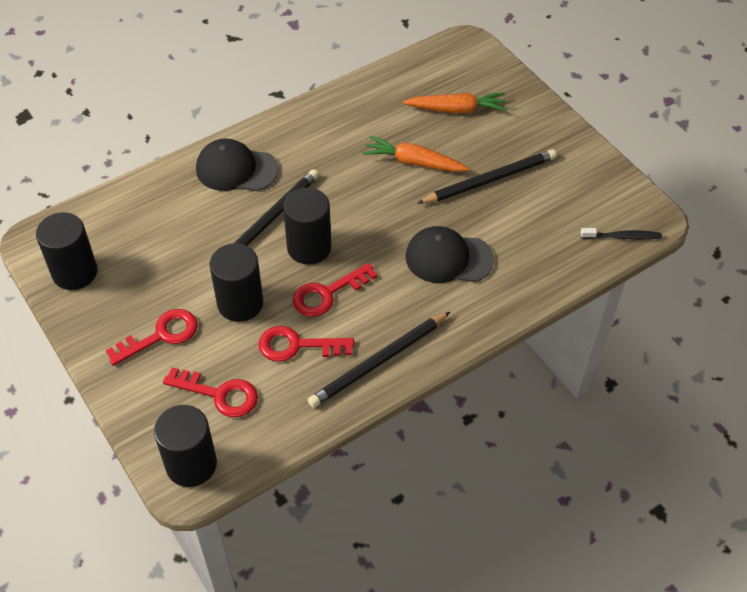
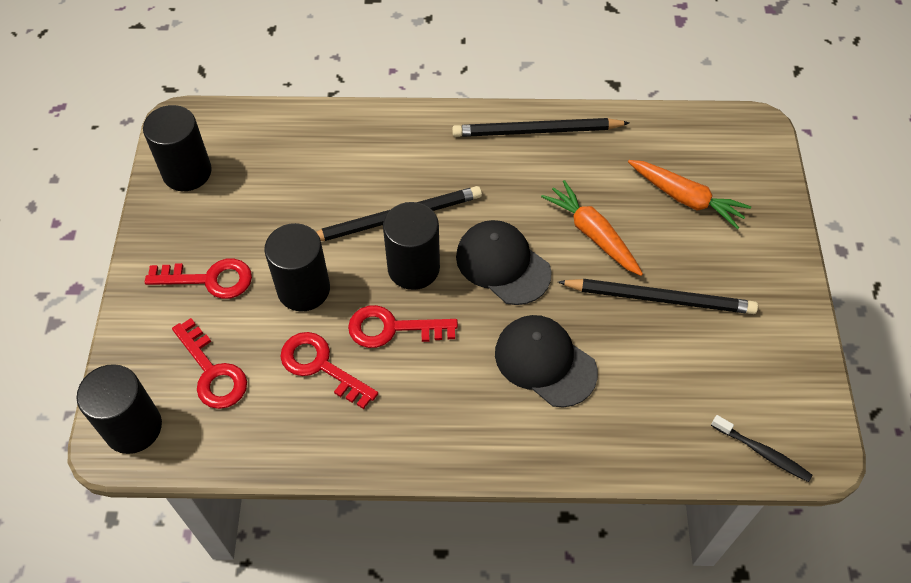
camera: 35 degrees right, 5 degrees up
black cap [196,139,279,191] -> black cap moved to [456,220,552,305]
black pencil [308,312,450,408] -> black pencil moved to [452,118,630,137]

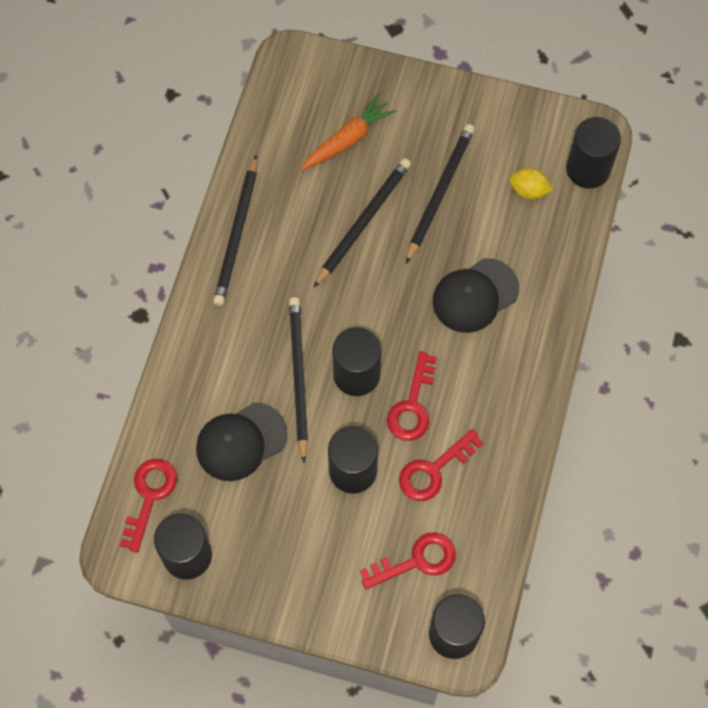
camera: 75 degrees left, 10 degrees up
red key [145,258,252,299] -> red key moved to [120,459,177,553]
black cap [456,220,552,305] -> black cap moved to [196,402,288,481]
orange carrot [541,180,643,276] -> black pencil [313,158,411,288]
black toothbrush [711,415,812,482] -> black cylinder [566,117,621,189]
none -> yellow lemon [509,168,553,200]

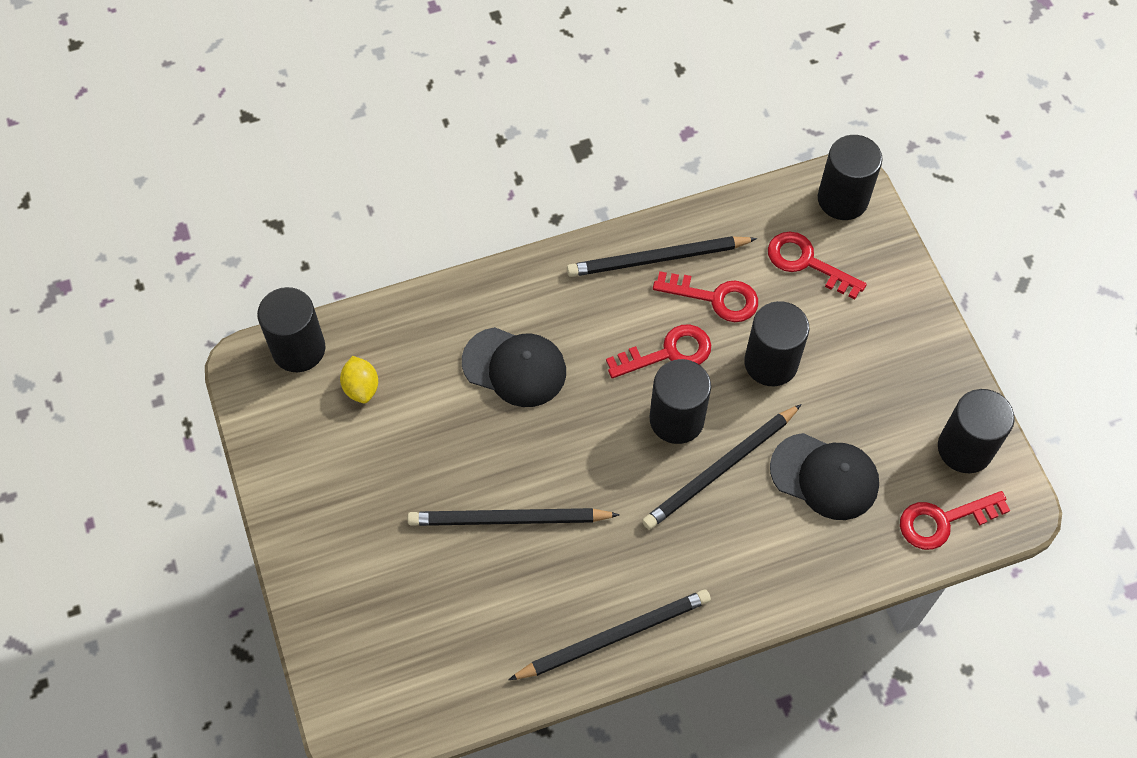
camera: 125 degrees left, 5 degrees down
orange carrot [301,94,396,170] -> none
black pencil [406,124,475,263] -> black pencil moved to [567,236,757,277]

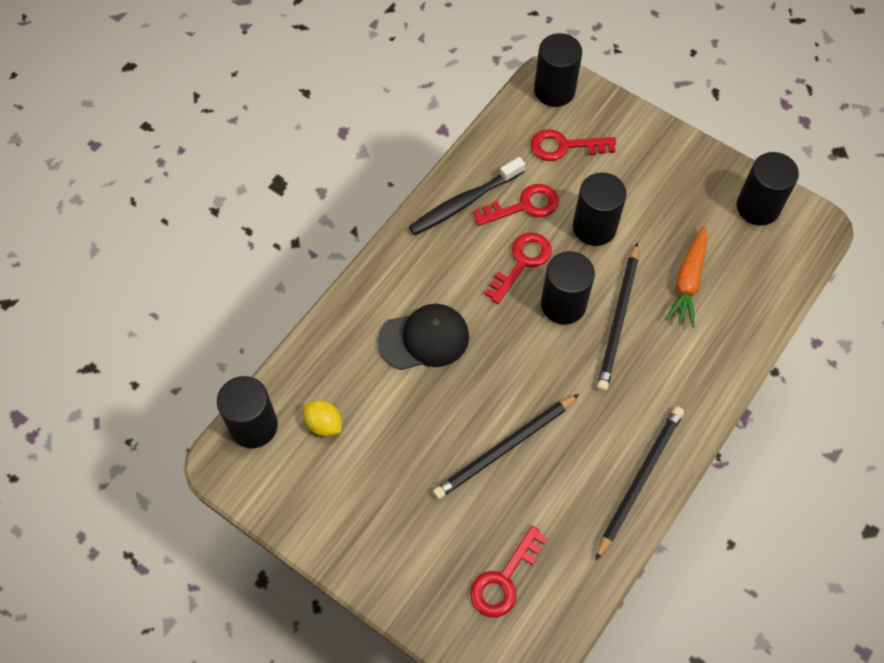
camera: 35 degrees left, 0 degrees up
black pencil [567,236,757,277] -> black toothbrush [409,157,525,235]
black cap [770,433,879,520] -> orange carrot [665,225,707,327]
red key [900,491,1010,550] -> red key moved to [470,526,547,618]

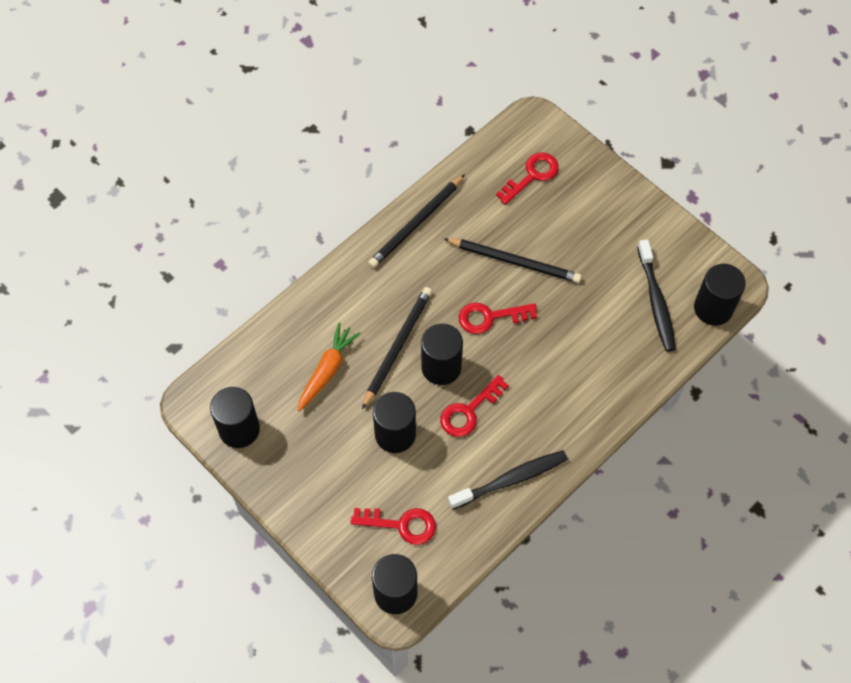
camera: 170 degrees left, 0 degrees up
yellow lemon [303,401,342,436] -> black toothbrush [637,239,676,352]
black cap [378,304,469,370] -> none
black pencil [433,394,579,499] -> black pencil turned 45 degrees clockwise [444,238,582,283]
red key [473,184,559,226] -> red key moved to [459,302,537,334]

